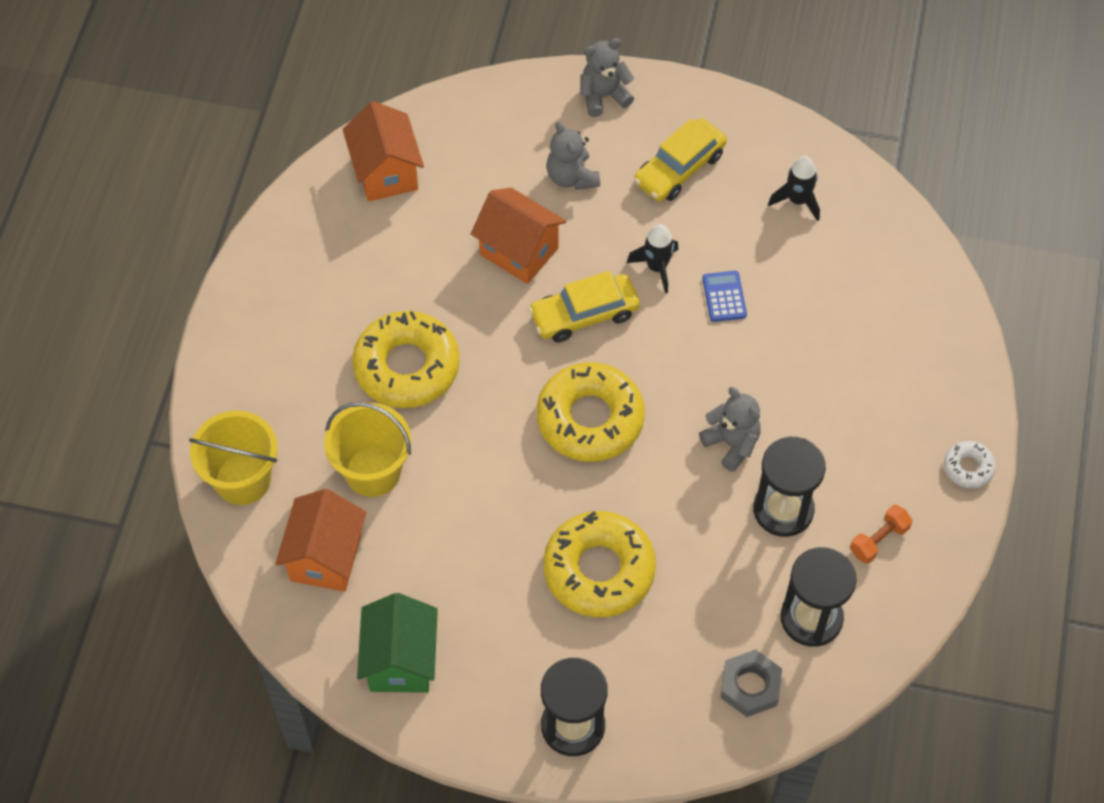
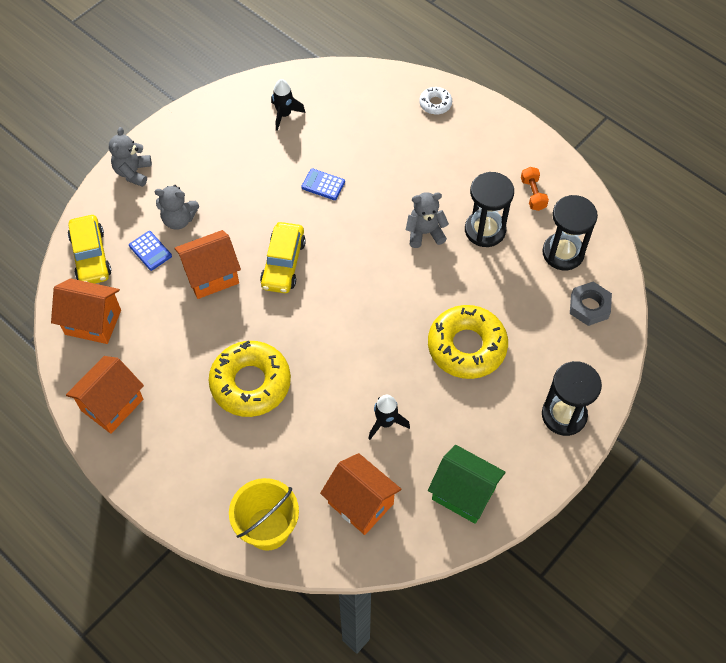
camera: 60 degrees left, 0 degrees up
yellow bucket [324,402,411,497] -> none
yellow donut [537,362,645,462] -> none
black rocket [627,224,678,294] -> black rocket moved to [368,395,410,440]
yellow car [634,118,727,202] -> yellow car moved to [68,215,111,284]
white donut [944,441,996,488] -> white donut moved to [419,87,452,115]
none -> orange house [66,356,144,434]
none -> blue calculator [129,231,172,271]

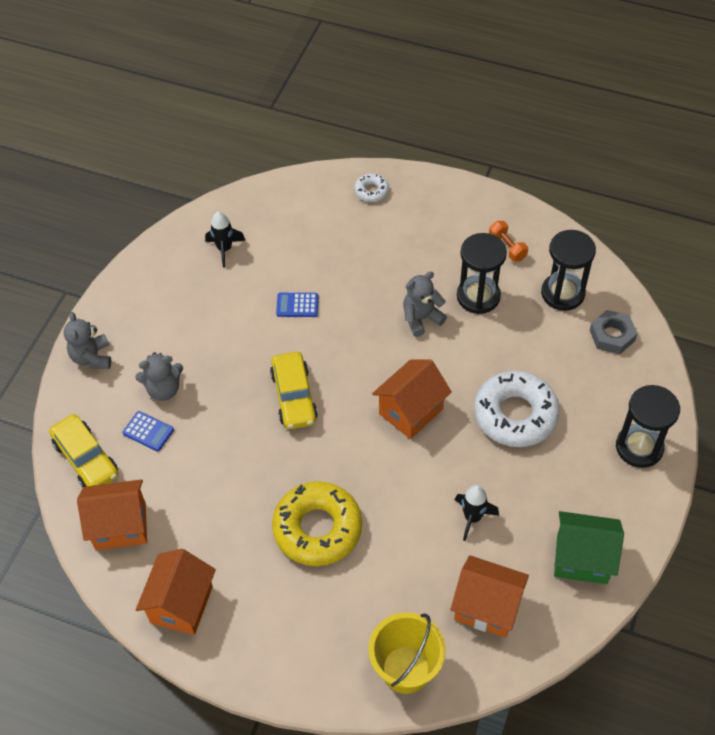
camera: 20 degrees left, 5 degrees down
orange house [174,230,241,299] -> orange house moved to [372,359,452,439]
yellow donut [428,305,508,379] -> white donut [474,371,560,447]

